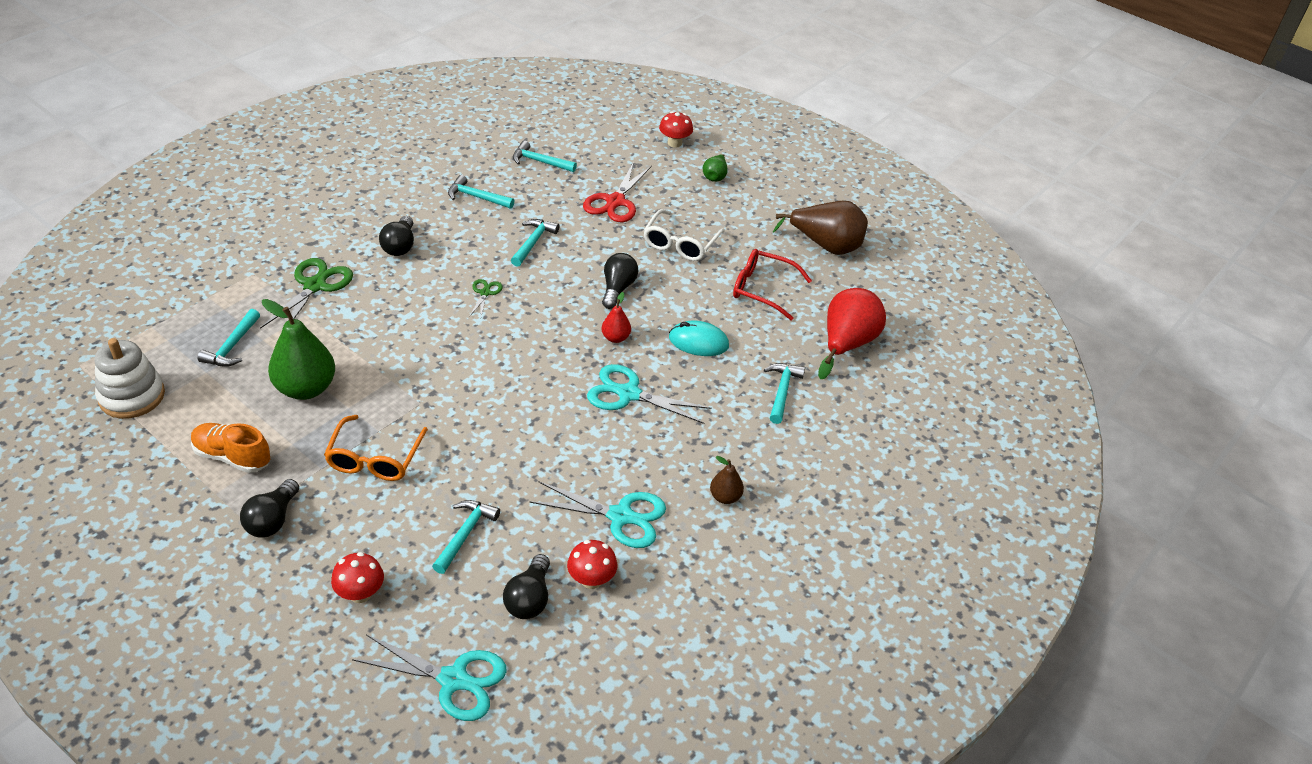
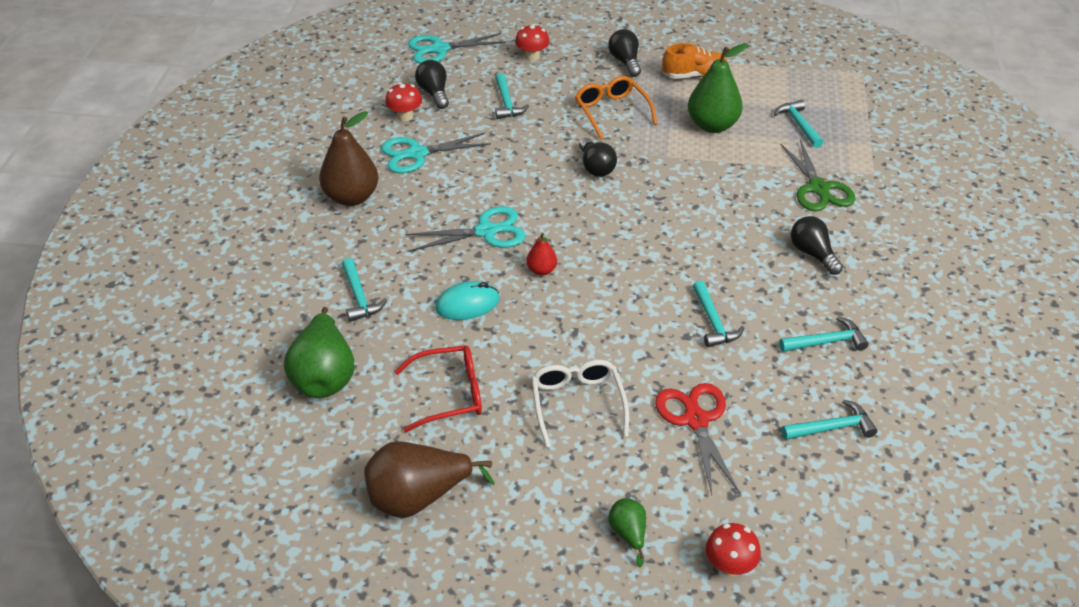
camera: 150 degrees right, 0 degrees up
white stacking toy [95,338,165,419] -> none
green scissors [469,279,503,317] -> none
black light bulb [602,253,638,309] -> black light bulb moved to [579,138,617,177]
brown pear [710,456,744,504] -> brown pear [319,111,378,206], size x2.01
red pear [818,288,886,379] -> green pear [284,307,354,398]

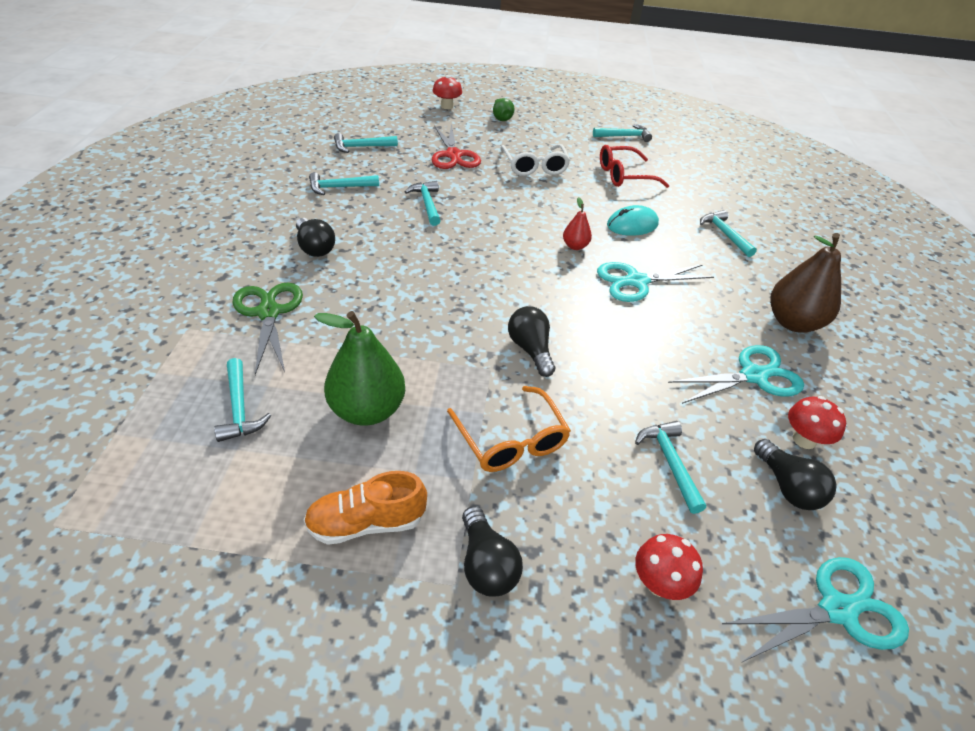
camera: 175 degrees right, 0 degrees up
green pear [284,307,354,398] -> none
brown pear [364,441,494,518] -> turquoise hammer [593,124,652,142]

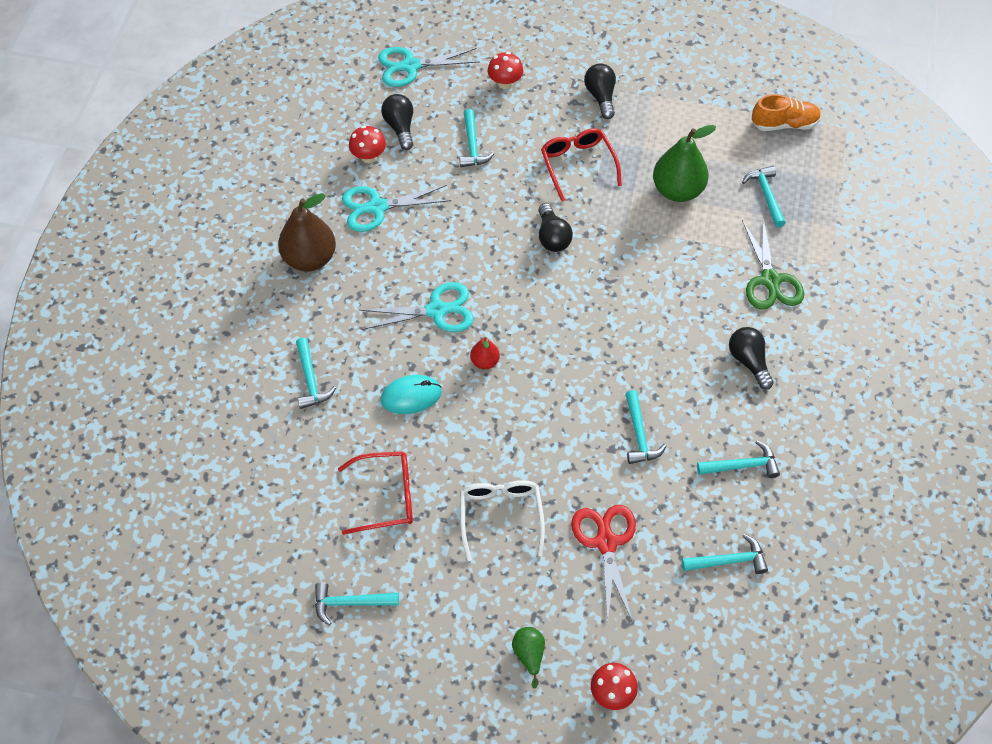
camera: 170 degrees left, 15 degrees up
orange shoe [304,471,427,545] -> orange shoe moved to [752,94,821,131]
orange glasses [447,386,571,472] -> red glasses [541,128,622,202]

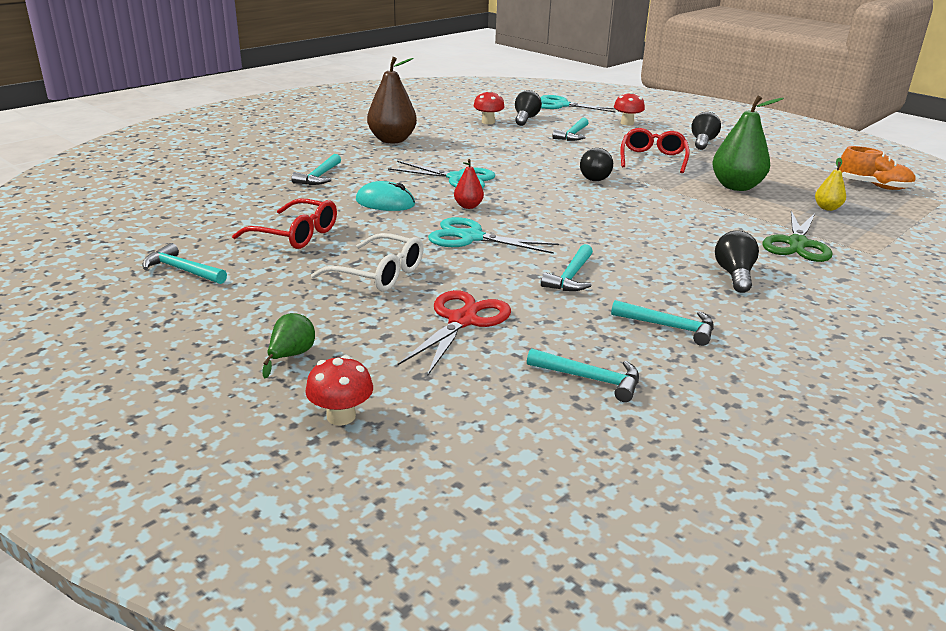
camera: 30 degrees right, 30 degrees down
turquoise scissors [342,185,451,232] -> turquoise scissors moved to [428,217,559,254]
white glasses [460,480,545,561] -> white glasses turned 90 degrees clockwise [311,233,424,291]
turquoise hammer [742,166,786,228] -> yellow pear [815,158,846,211]

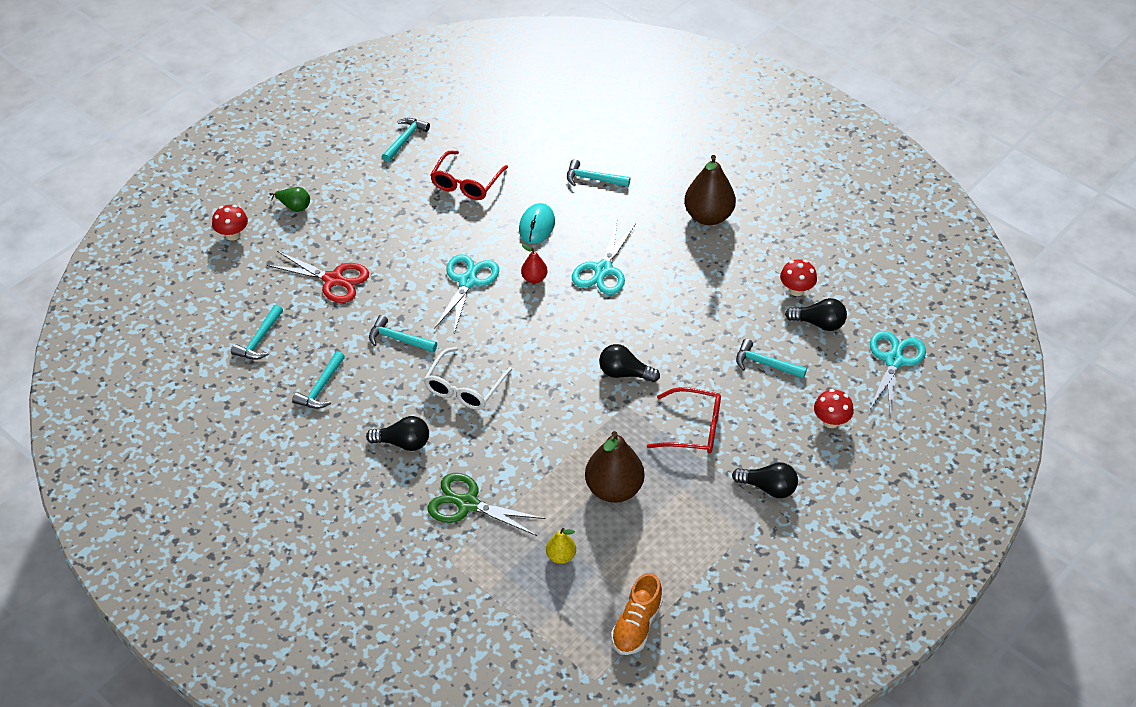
camera: 90 degrees right, 20 degrees up
white glasses [311,233,424,291] -> white glasses moved to [424,347,512,410]
green pear [712,95,784,191] -> brown pear [585,431,644,503]

